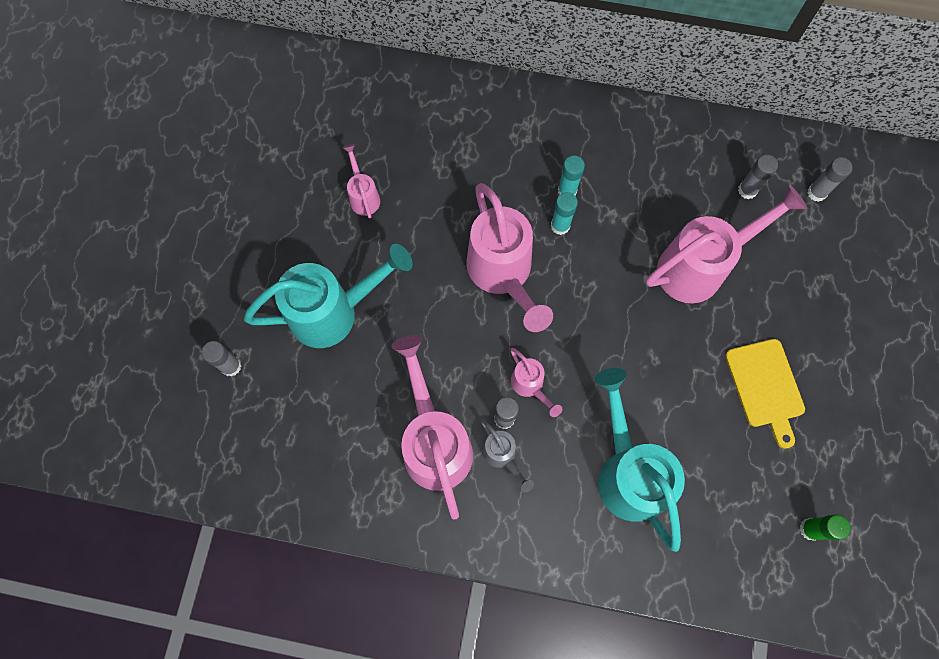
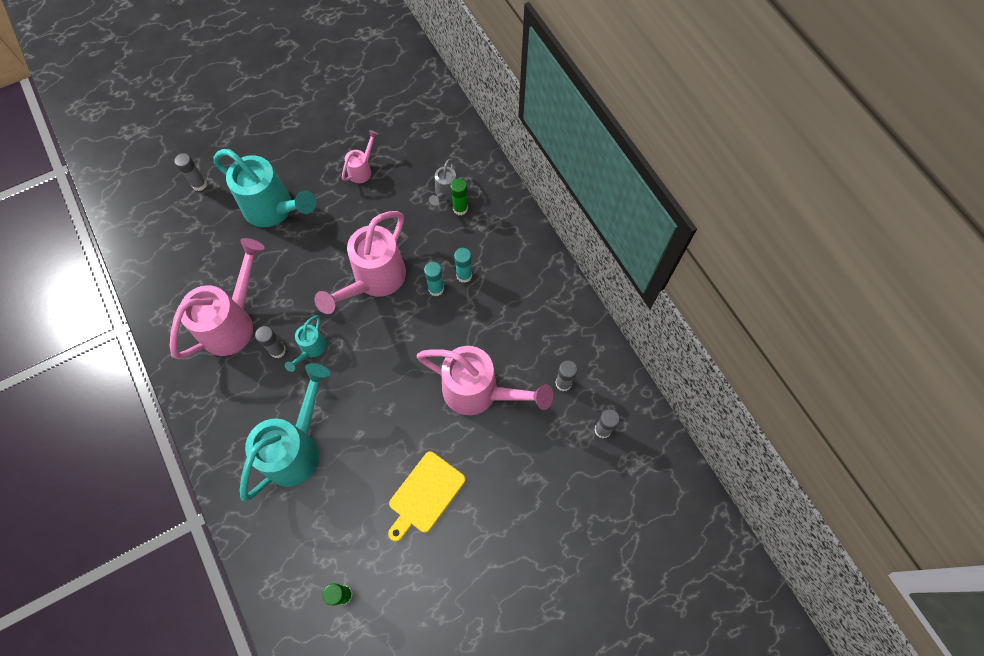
camera: 50 degrees right, 5 degrees down
grey watering can [481,419,534,492] -> grey watering can moved to [429,159,457,205]
pink watering can [511,348,562,417] -> turquoise watering can [285,315,326,372]
none -> green glue stick [450,178,468,215]

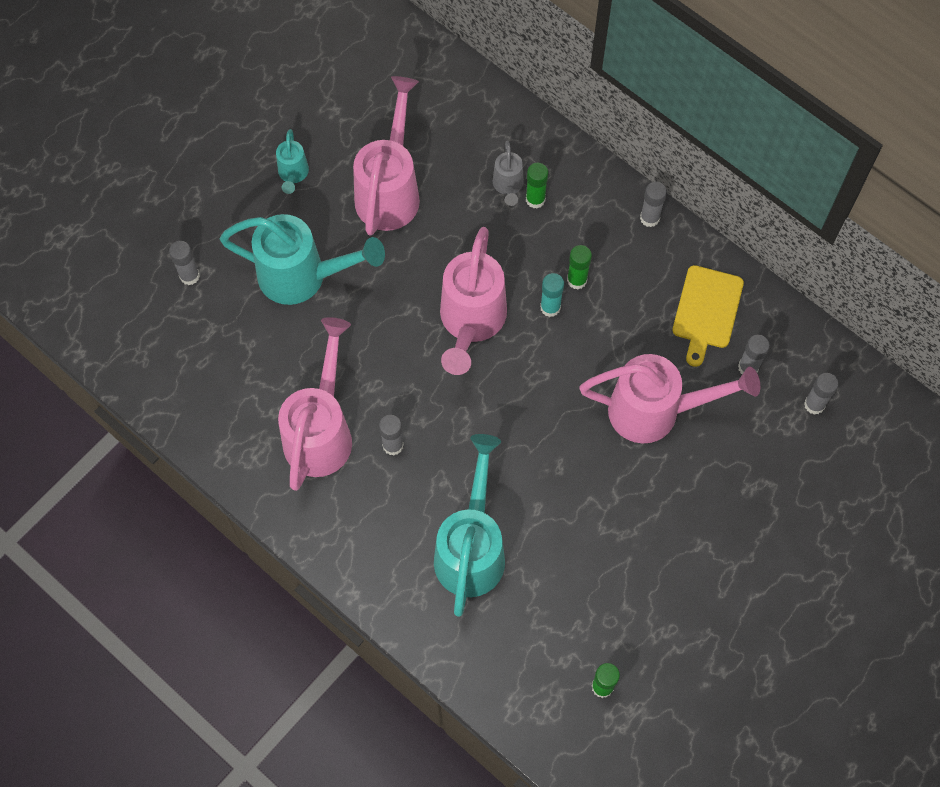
camera: 20 degrees left, 0 degrees up
turquoise watering can [285,315,326,372] -> turquoise watering can moved to [276,129,309,194]
pink watering can [342,130,378,183] -> pink watering can [353,76,420,236], size x2.09
yellow cutting board [388,452,466,542] -> yellow cutting board moved to [672,265,744,367]
turquoise glue stick [454,248,472,283] -> green glue stick [567,245,592,289]
none -> grey glue stick [640,182,667,227]

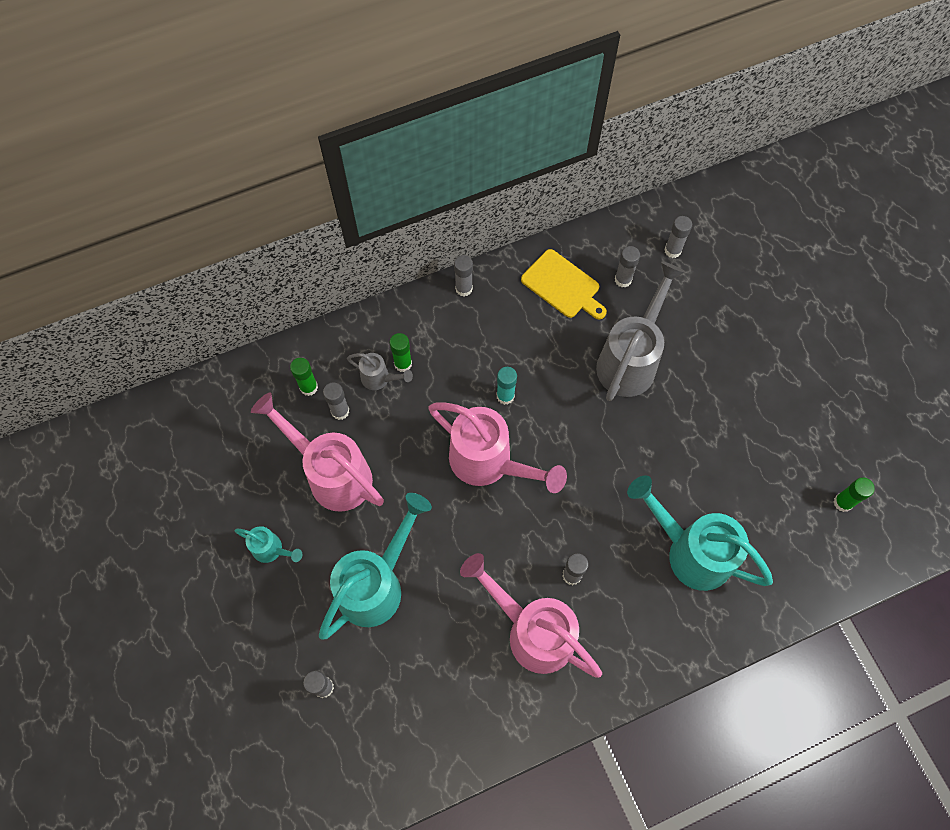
camera: 65 degrees left, 0 degrees up
green glue stick [567,245,592,289] -> green glue stick moved to [290,358,318,396]
pink watering can [580,354,760,443] -> grey watering can [596,261,685,401]
none -> grey glue stick [323,382,349,420]

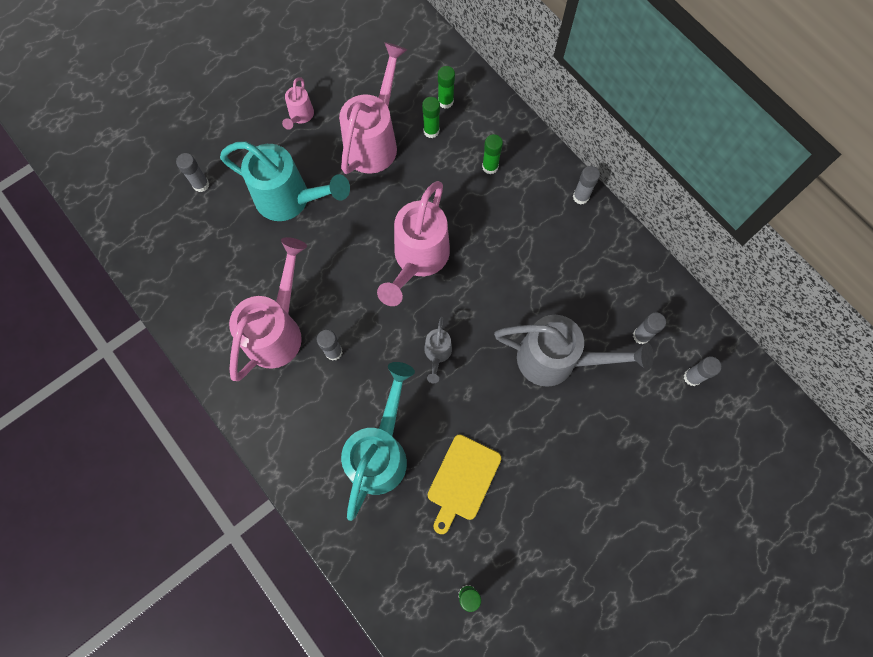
camera: 75 degrees right, 5 degrees up
turquoise watering can [234,526,302,563] -> pink watering can [282,77,314,130]
grey glue stick [323,382,349,420] -> green glue stick [422,97,440,138]
grey watering can [347,353,413,390] -> grey watering can moved to [424,317,452,383]
turquoise glue stick [497,367,517,405] -> none
yellow cutting board [521,249,607,319] -> yellow cutting board moved to [427,435,502,534]

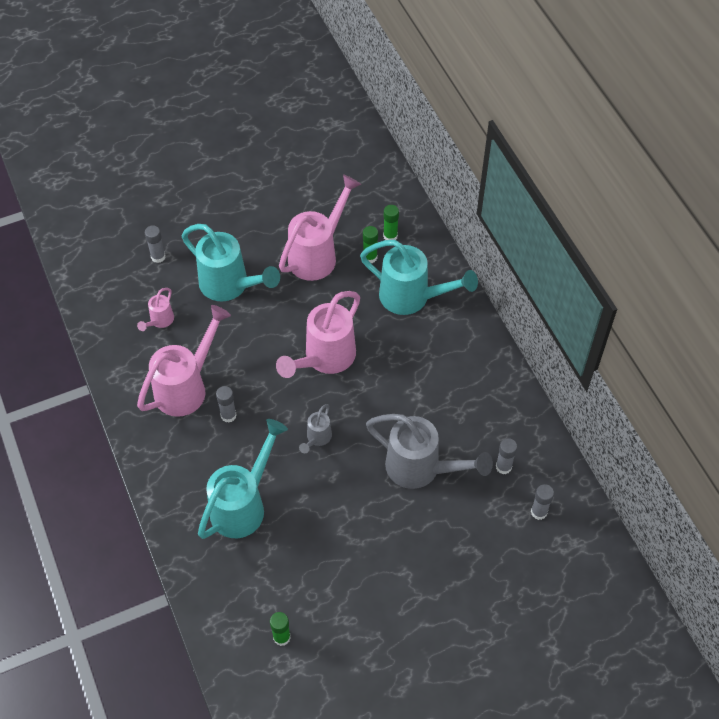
camera: 15 degrees right, 15 degrees down
pink watering can [282,77,314,130] -> pink watering can moved to [137,288,174,331]
yellow cutting board [427,435,502,534] -> none
green glue stick [482,134,503,174] -> turquoise watering can [360,240,478,315]
grey glue stick [573,166,600,205] -> none

